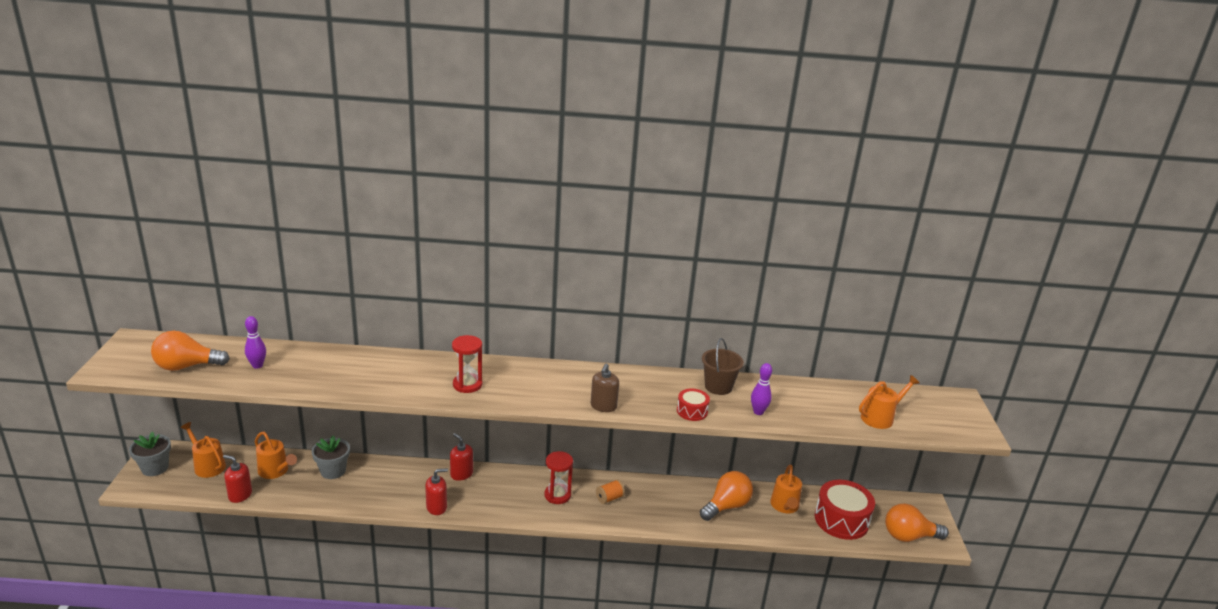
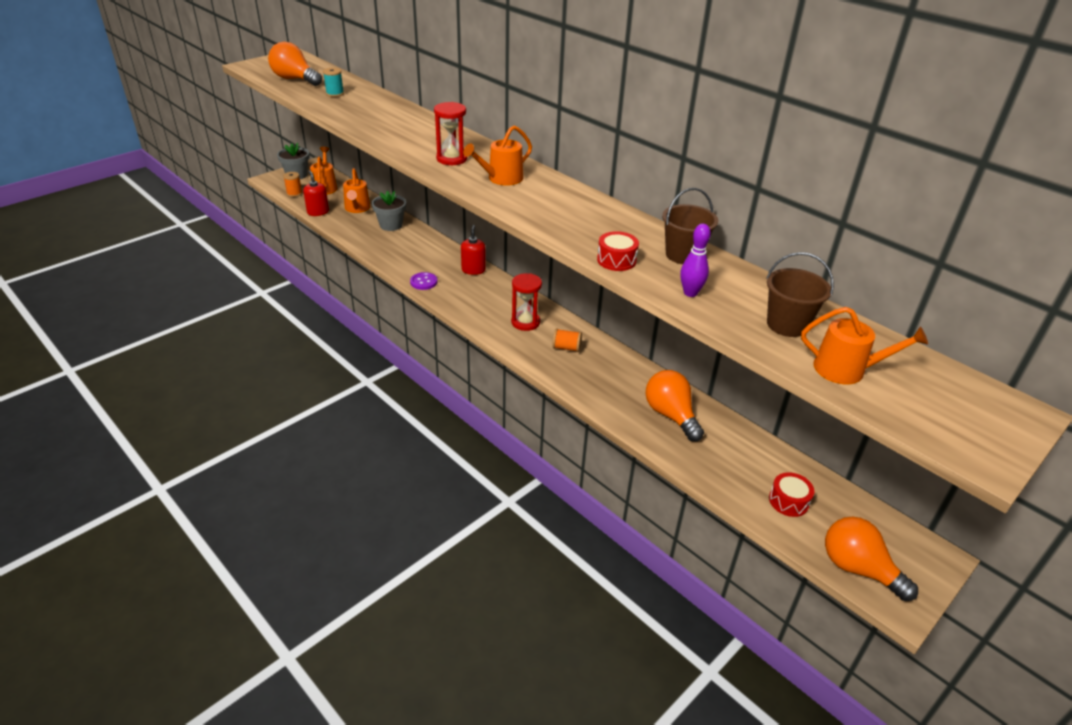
camera: 45 degrees right, 10 degrees up
purple bowling pin [245,316,266,369] -> turquoise spool [323,68,344,97]
red soap dispenser [425,468,448,515] -> purple button [410,272,438,290]
brown soap dispenser [591,363,619,412] -> none
orange light bulb [700,471,753,521] -> orange light bulb turned 120 degrees counterclockwise [645,370,704,442]
orange watering can [770,464,802,513] -> orange watering can moved to [463,125,532,186]
red drum [815,480,875,540] -> red drum [769,472,815,517], size x0.52
none -> orange spool [283,172,302,197]
none -> brown bucket [767,252,834,337]

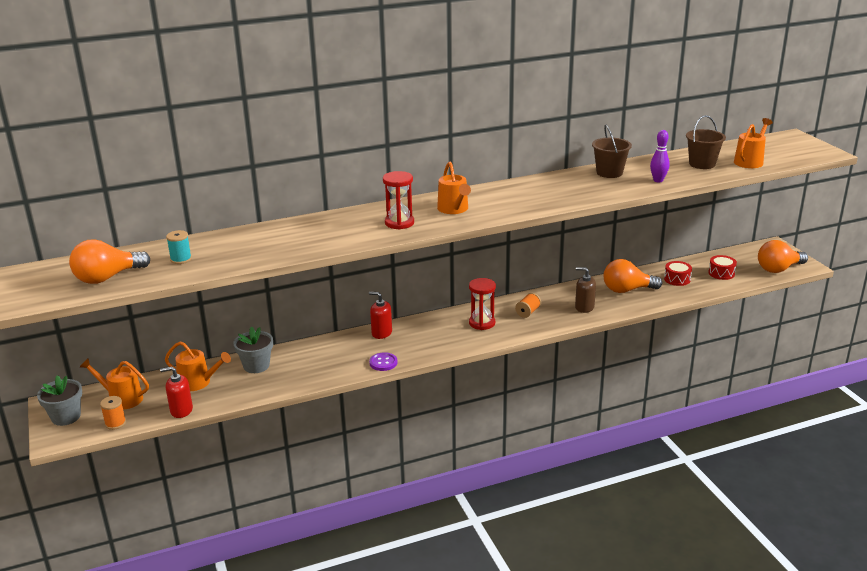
camera: 65 degrees left, 10 degrees down
red drum [597,231,639,271] -> red drum moved to [664,261,692,286]
none -> brown soap dispenser [575,267,596,313]

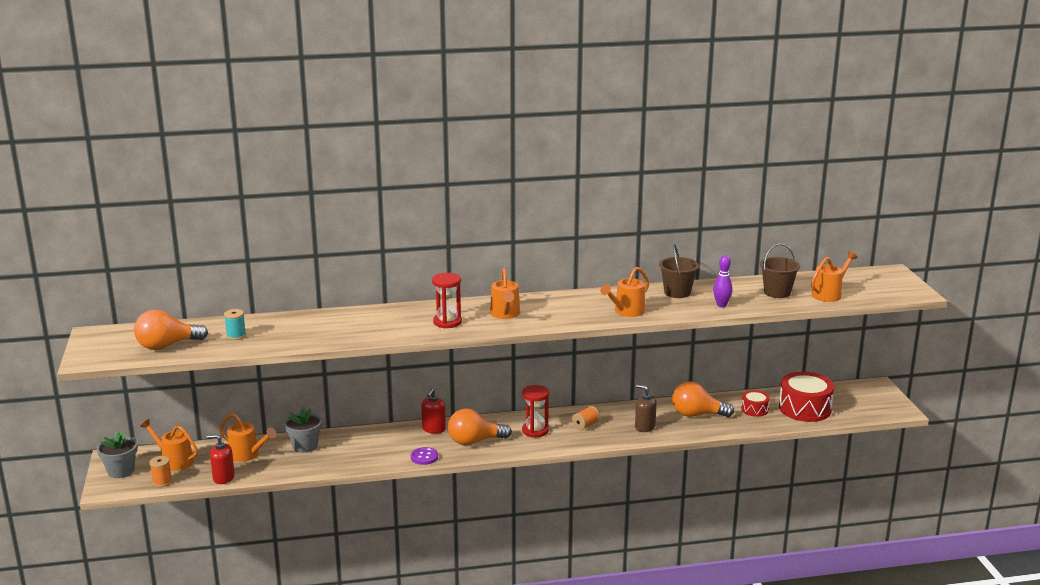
camera: 10 degrees right, 5 degrees down
red soap dispenser [369,292,392,339] -> red soap dispenser turned 105 degrees counterclockwise [421,389,446,434]
red drum [708,255,737,280] -> red drum [779,372,834,422], size x1.91
orange light bulb [758,240,808,273] -> orange light bulb moved to [448,408,512,445]
none -> orange watering can [600,267,649,317]

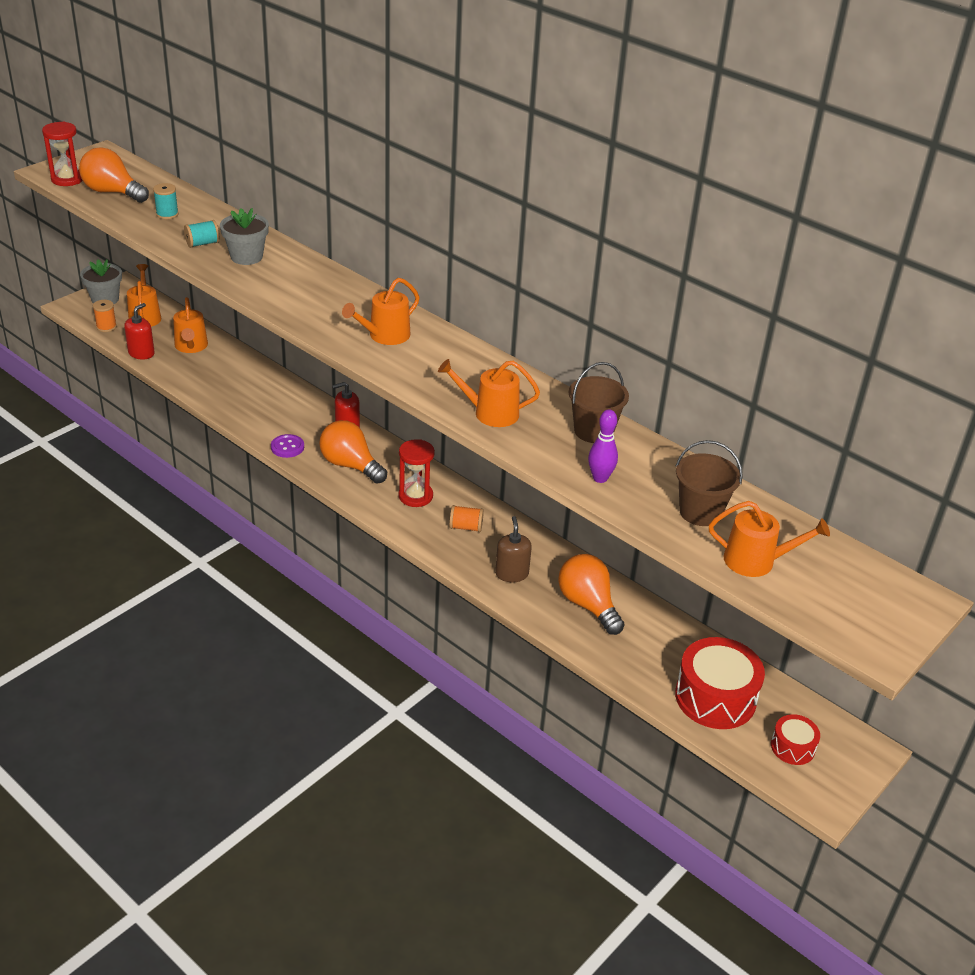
camera: 50 degrees right, 15 degrees up
red soap dispenser [207,435,235,484] -> red soap dispenser turned 60 degrees clockwise [124,303,155,360]
grey flower pot [284,407,322,453] -> grey flower pot moved to [220,208,269,265]
red hourglass [432,273,462,328] -> red hourglass moved to [42,122,83,186]
red drum [741,390,770,417] -> red drum moved to [771,714,820,765]
none -> turquoise spool [184,220,220,248]

